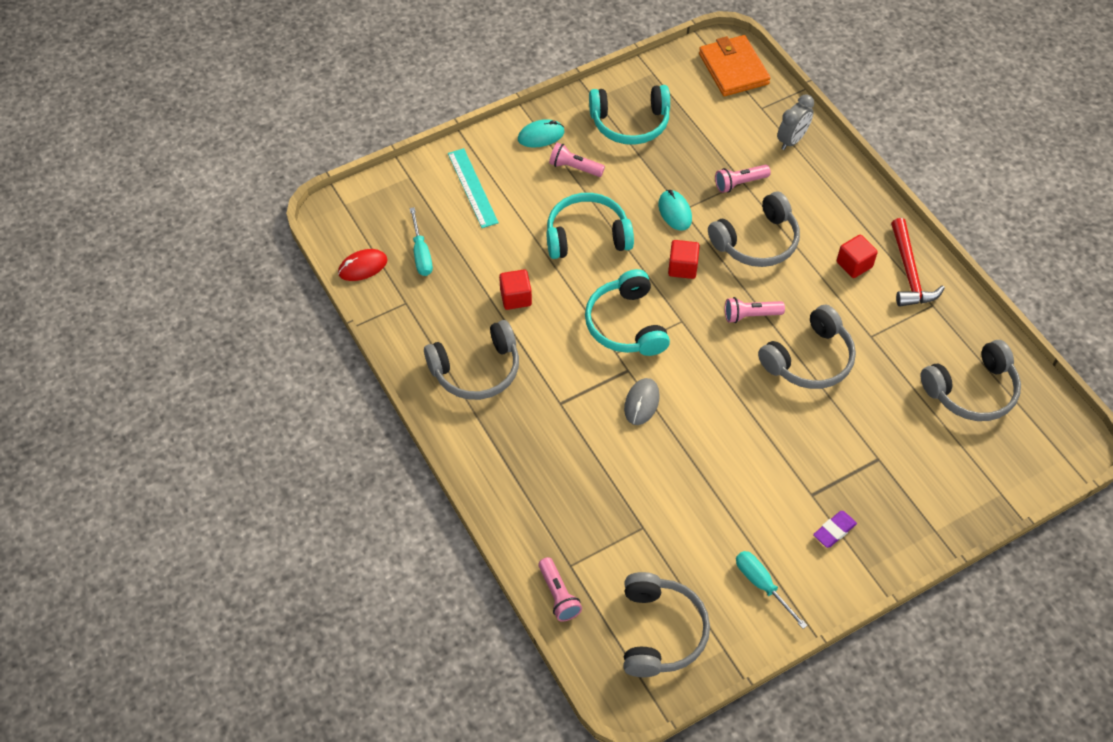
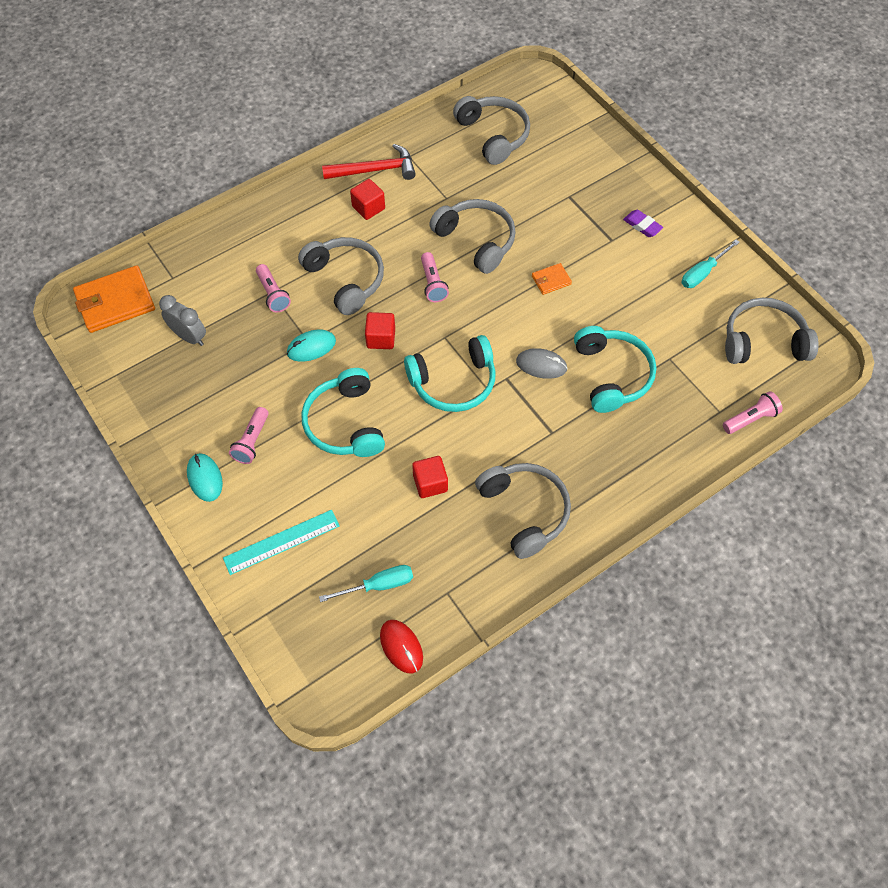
camera: 95 degrees left, 5 degrees up
turquoise headphones [589,85,670,145] -> turquoise headphones moved to [574,326,656,413]
grey clock [777,94,814,150] -> grey clock moved to [159,295,206,346]
none -> orange wallet [532,263,572,295]

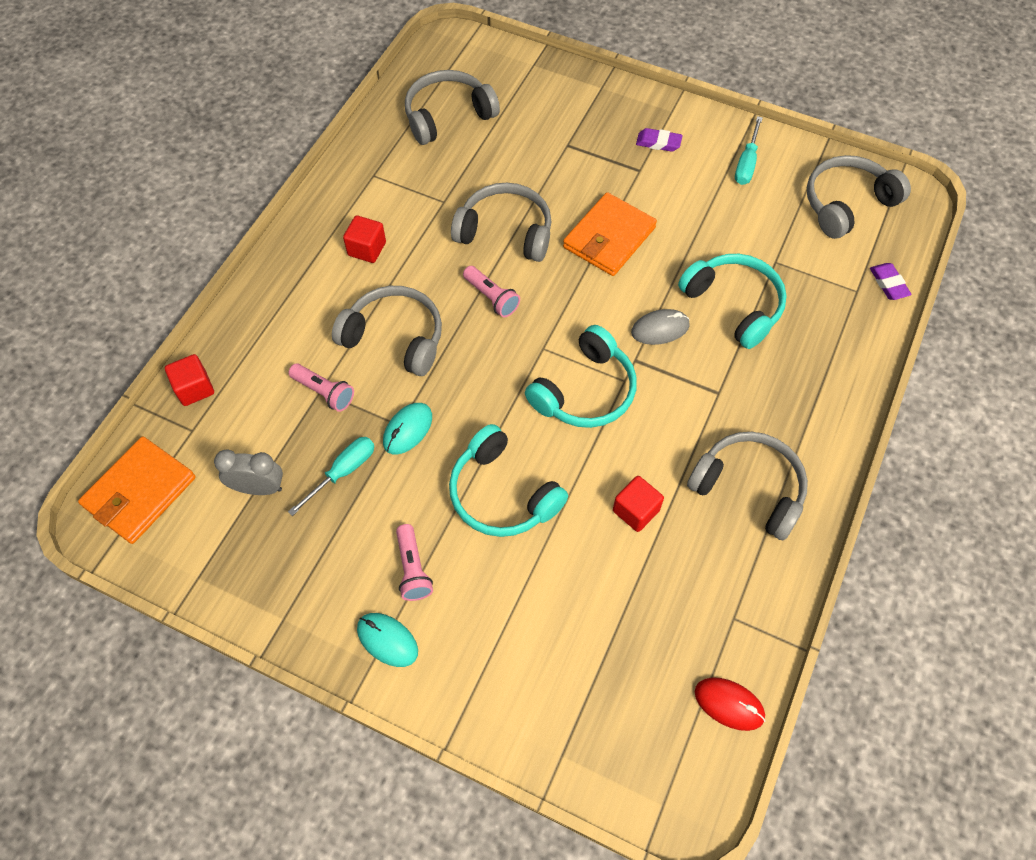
camera: 30 degrees left, 0 degrees up
turquoise ruler [223,510,340,575] -> none
turquoise screwdriver [319,565,413,602] -> turquoise screwdriver moved to [288,437,375,516]
red hammer [322,144,416,180] -> none
red cube [365,312,395,349] -> red cube moved to [165,354,214,406]
grey headphones [453,96,530,165] -> grey headphones turned 60 degrees counterclockwise [405,70,500,145]
orange wallet [532,263,572,295] -> orange wallet [563,192,657,276], size x2.06
pink flashlight [723,391,783,434] -> purple eraser [870,263,912,300]

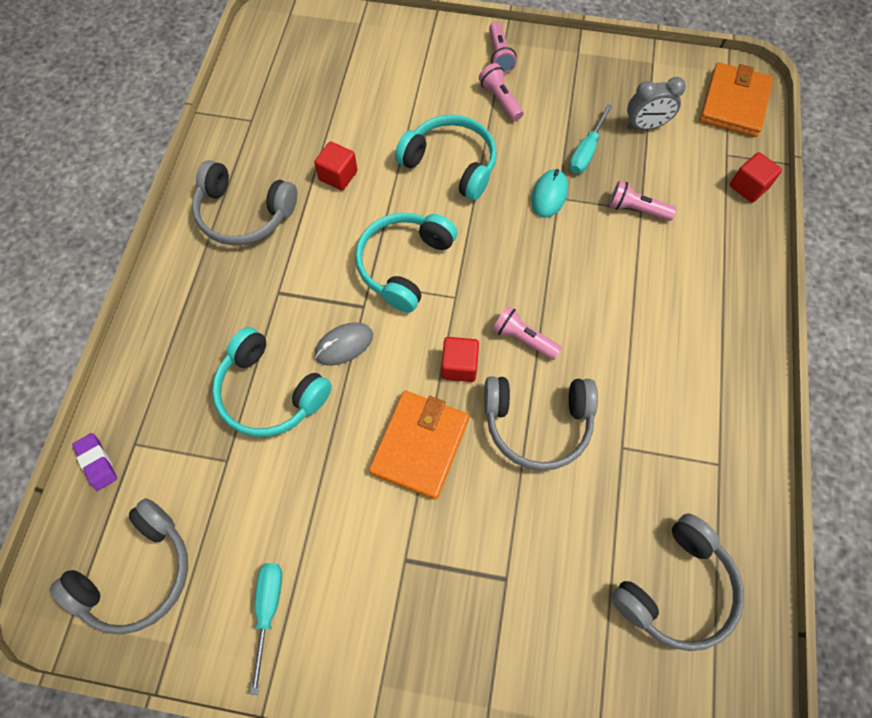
camera: 165 degrees right, 5 degrees up
grey headphones [332,286,442,376] -> none
red cube [343,215,386,263] -> red cube moved to [441,337,479,382]
turquoise mouse [357,613,418,667] -> pink flashlight [489,22,517,74]
purple eraser [636,128,683,152] -> none
red mouse [695,677,765,731] -> none

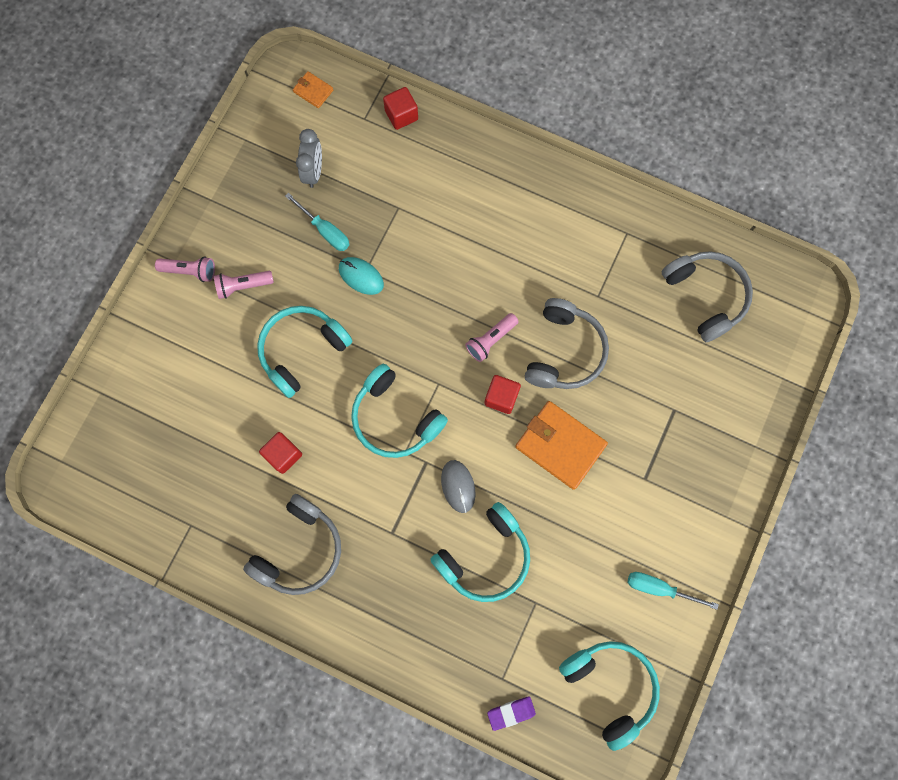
camera: 75 degrees left, 10 degrees up
grey headphones [50,498,188,635] -> turquoise headphones [559,641,660,751]
pink flashlight [609,181,677,221] -> none
orange wallet [699,62,774,137] -> orange wallet [293,71,334,108], size x0.49

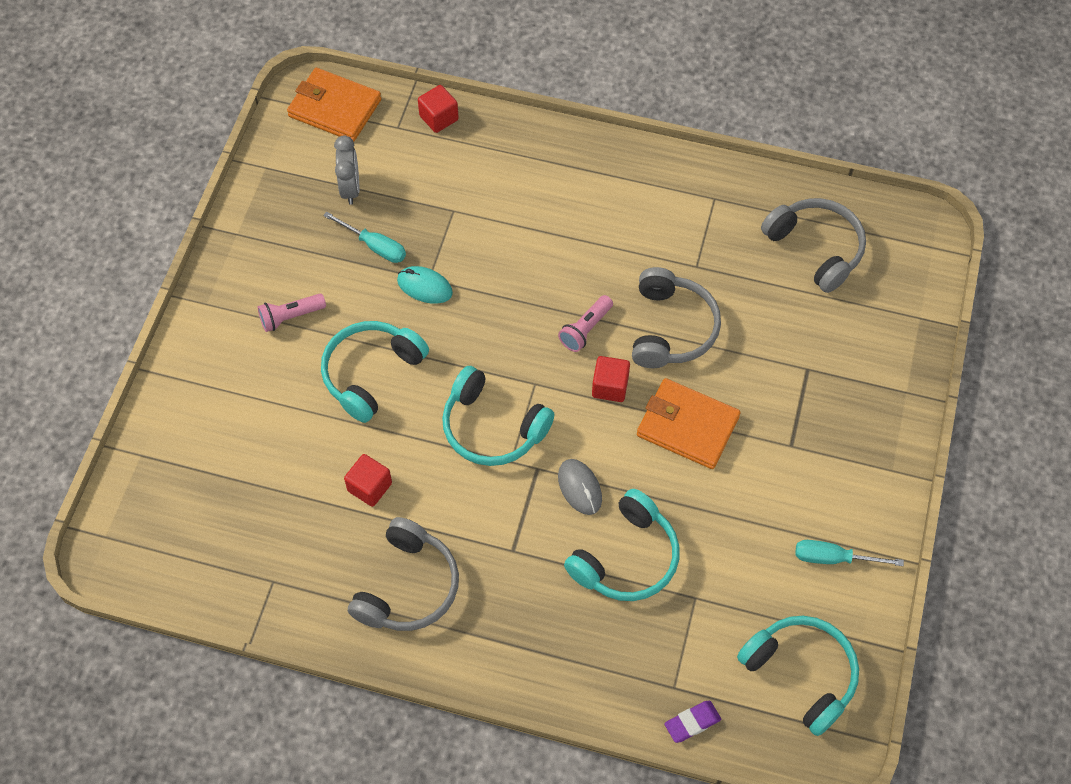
camera: 10 degrees left, 15 degrees down
pink flashlight [155,257,215,282] -> none
orange wallet [293,71,334,108] -> orange wallet [287,68,382,142], size x2.06

